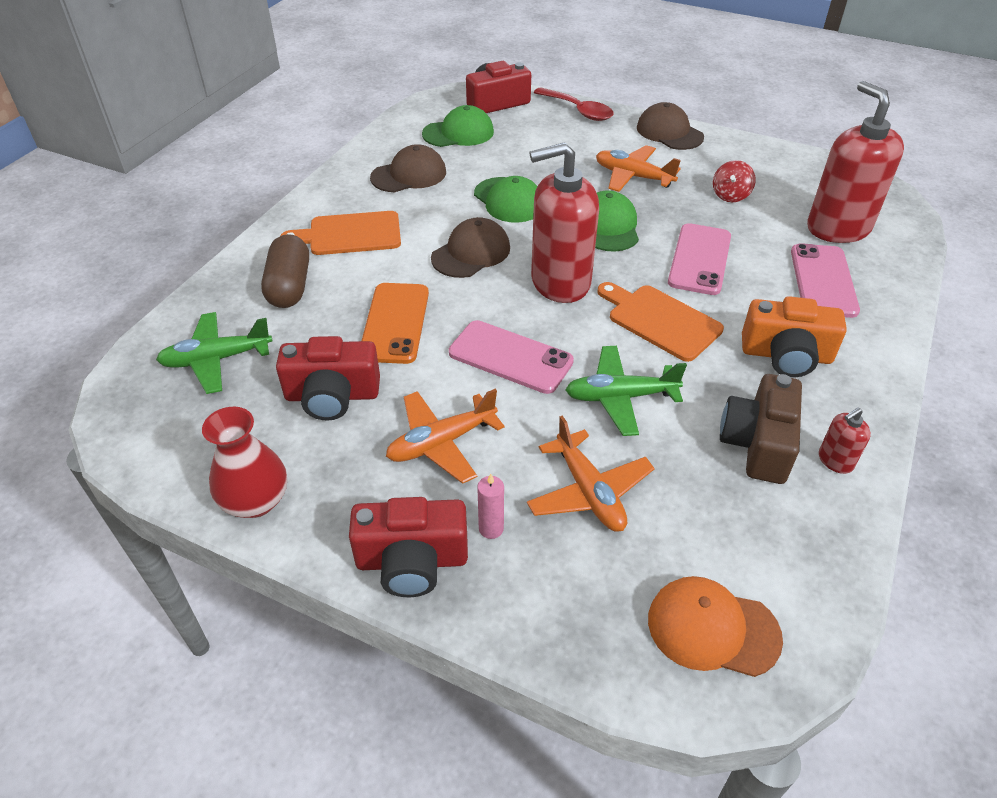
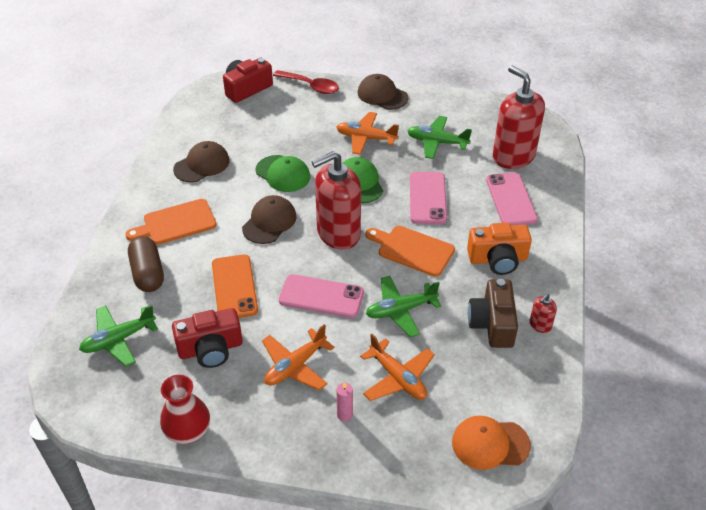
camera: 15 degrees left, 0 degrees up
red camera [349,497,468,597] -> none
green cap [422,105,494,147] -> none
red spinning top [713,160,756,202] -> green plane [408,116,472,159]

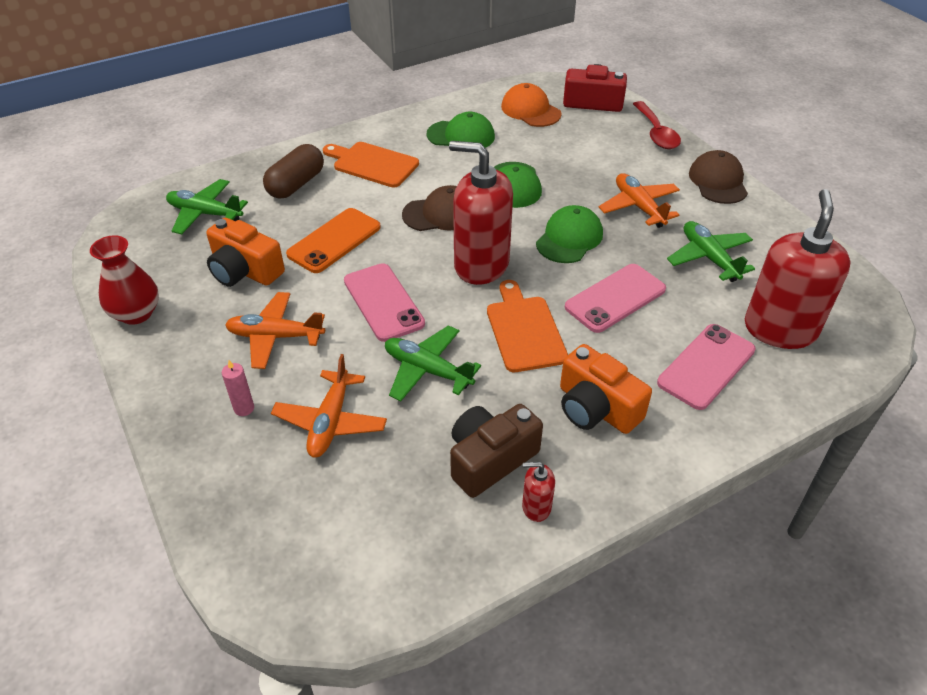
camera: 50 degrees right, 0 degrees up
red camera [172,308,243,368] -> orange camera [206,218,285,287]
brown cap [173,141,230,183] -> green cap [427,112,495,148]
orange cap [452,416,531,470] -> orange cap moved to [501,83,561,127]

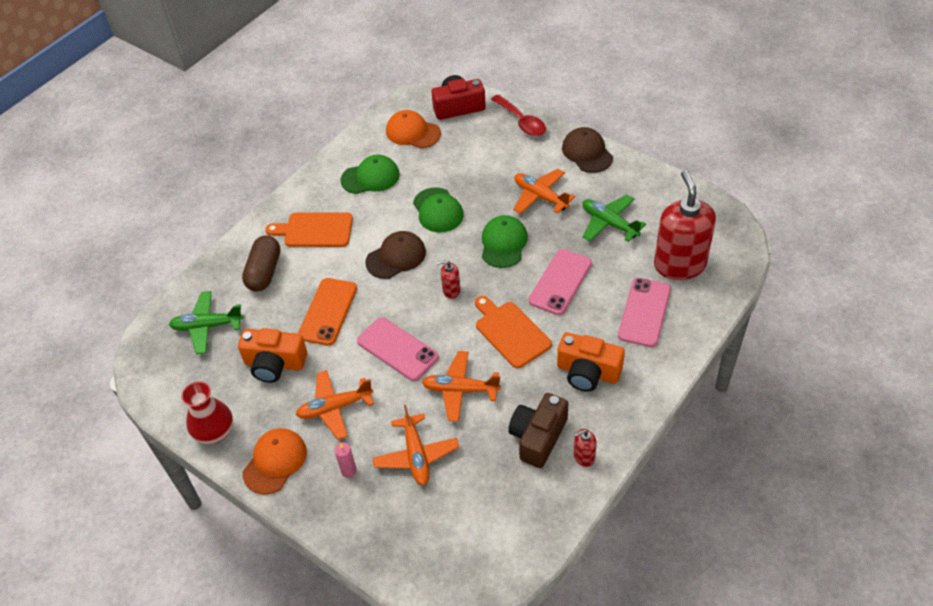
camera: 20 degrees left, 5 degrees up
green plane [385,325,481,401] -> orange plane [422,351,501,422]
red soap dispenser [449,141,513,285] -> red soap dispenser [437,260,460,299], size x0.42
none -> orange cap [242,428,307,495]

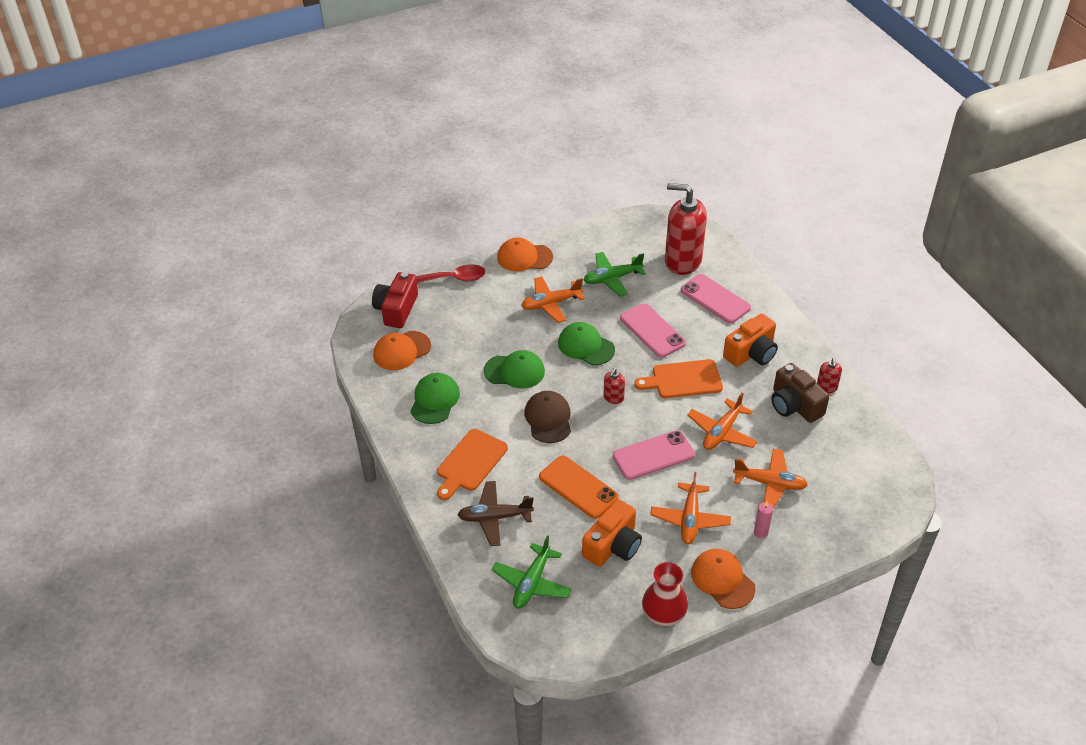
camera: 65 degrees left, 5 degrees down
brown capsule [242,235,280,292] -> brown plane [458,481,534,546]
brown cap [562,127,613,173] -> orange cap [497,238,553,271]

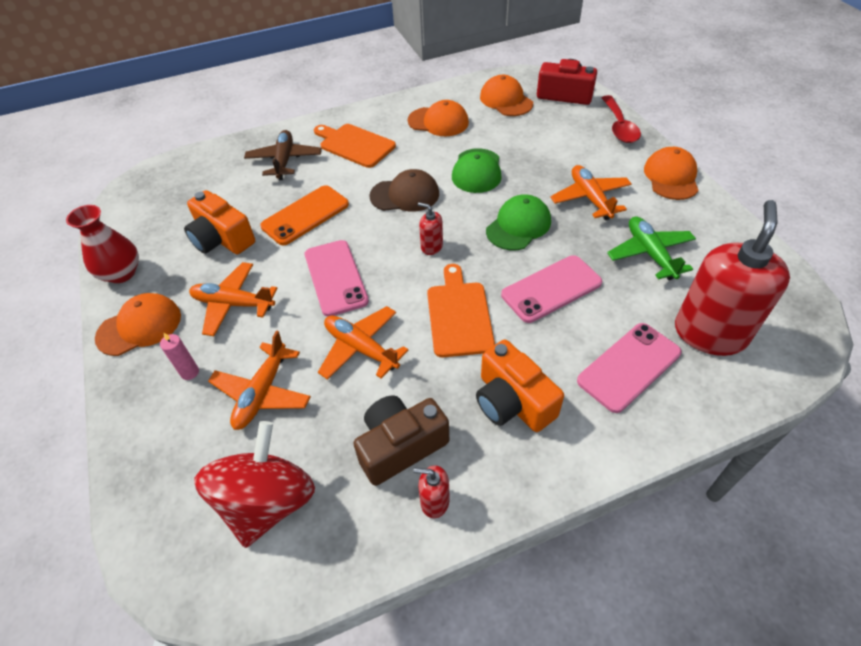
camera: 95 degrees right, 5 degrees up
green cap [411,373,460,424] -> orange cap [407,100,469,136]
green plane [492,535,572,609] -> none
none -> red spinning top [194,421,315,548]

